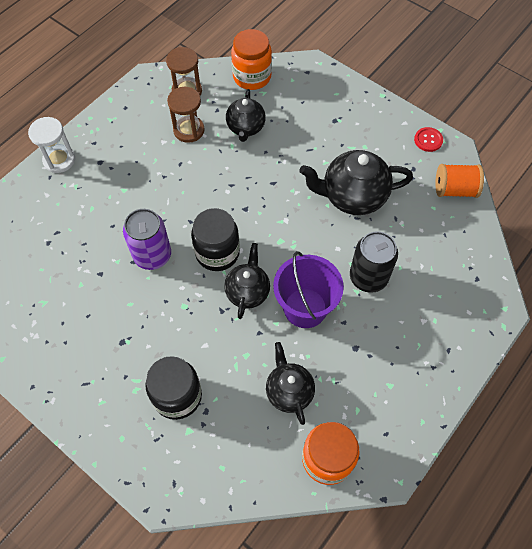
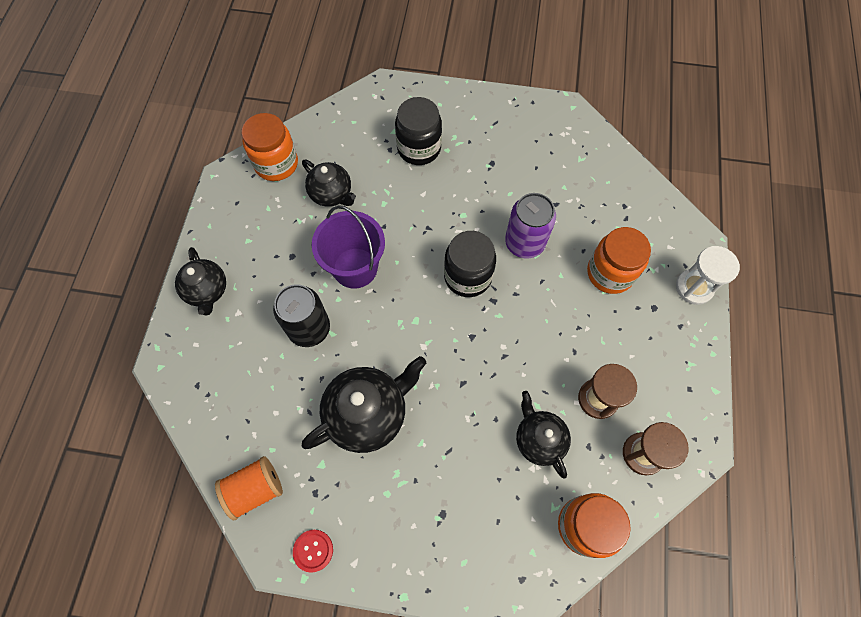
camera: 150 degrees right, 5 degrees up
black teapot [224,243,270,319] -> black teapot moved to [175,247,226,316]
none -> orange jar [587,227,651,294]

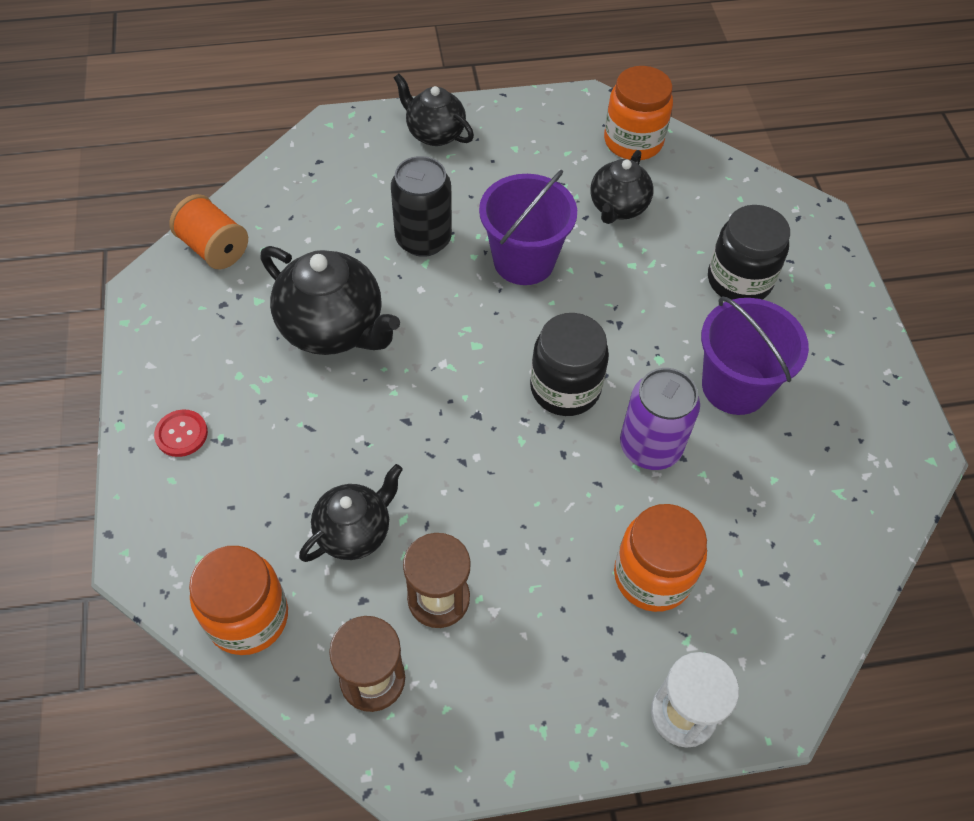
camera: 70 degrees right, 10 degrees down
black teapot [175,247,226,316] -> black teapot turned 75 degrees clockwise [394,74,474,146]
red button [293,530,333,573] -> red button moved to [154,410,208,457]
none -> purple bucket [701,296,809,415]

